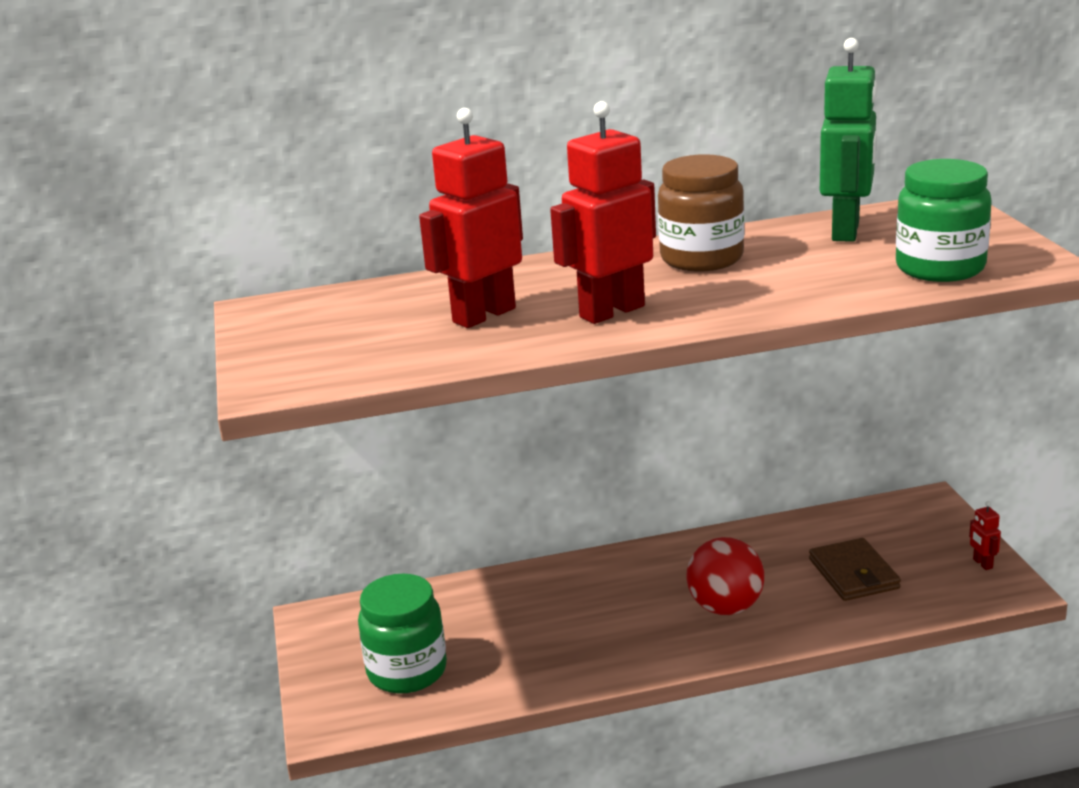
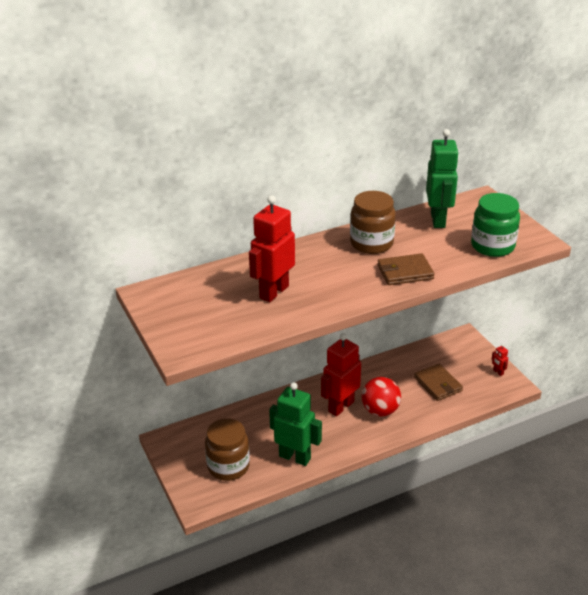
camera: 15 degrees left, 10 degrees up
green jar [358,574,447,693] -> brown jar [205,418,250,481]
red robot [550,101,656,324] -> red robot moved to [321,333,361,417]
none -> green robot [269,382,322,466]
none -> brown wallet [377,253,435,285]

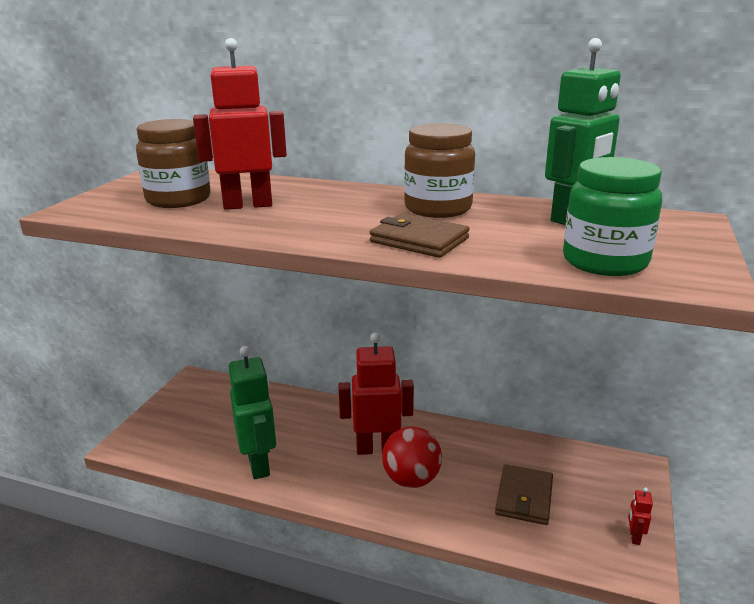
camera: 45 degrees right, 10 degrees down
brown jar [205,418,250,481] -> brown jar moved to [136,119,211,208]

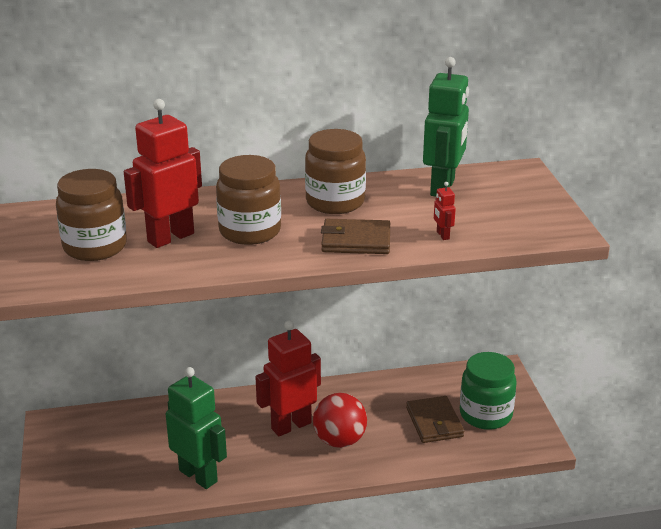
camera: 30 degrees left, 5 degrees up
green jar [563,157,662,276] -> green jar moved to [460,352,517,430]
red robot [628,487,653,545] -> red robot moved to [434,182,455,240]
none -> brown jar [216,155,281,245]

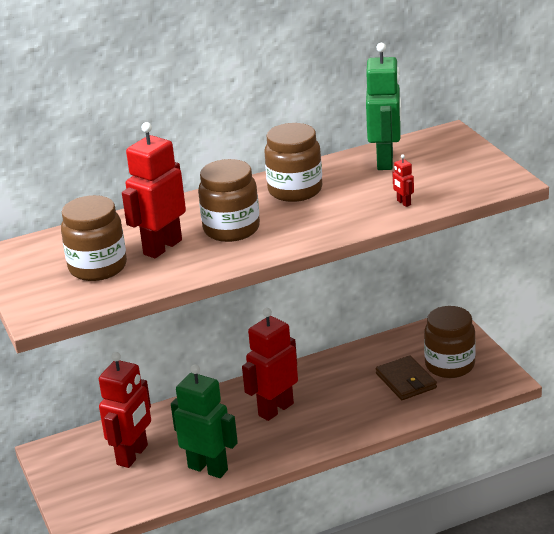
camera: 10 degrees left, 0 degrees up
red ball [313,393,367,448] -> none
brown wallet [321,219,390,254] -> none
green jar [460,352,517,430] -> brown jar [424,306,476,378]
none -> red robot [99,352,151,468]

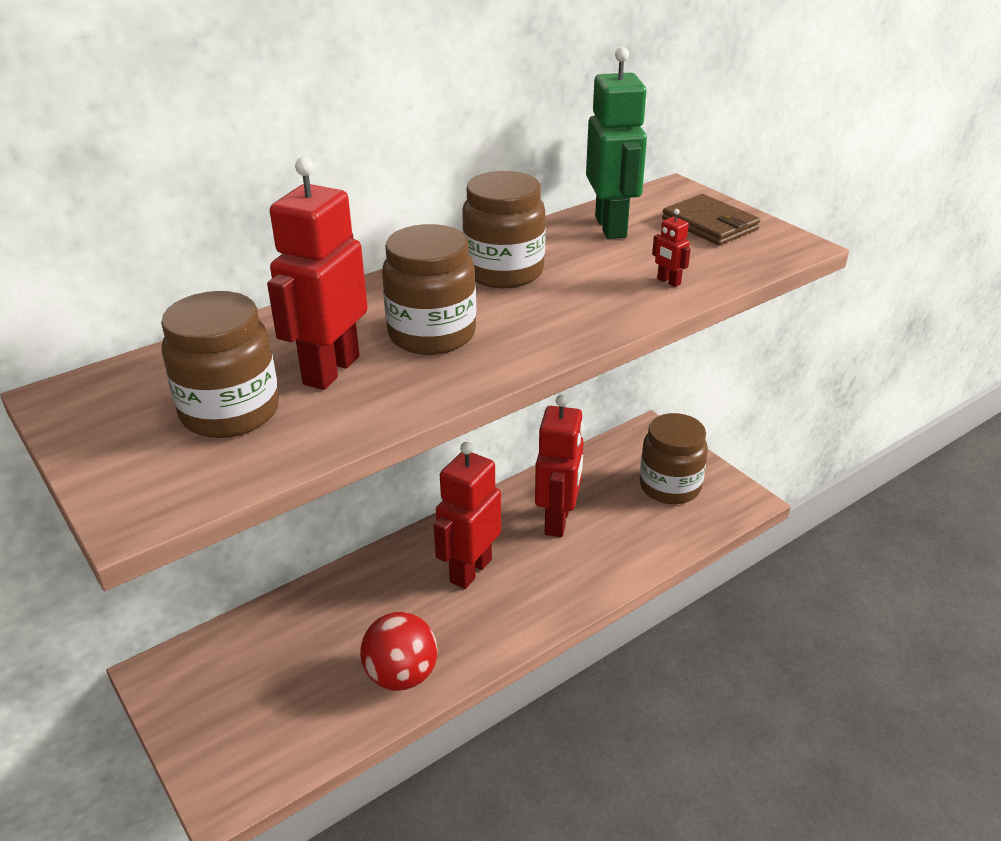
camera: 15 degrees left, 5 degrees up
red robot [99,352,151,468] -> red robot moved to [535,395,584,537]
green robot [171,364,238,478] -> red ball [360,612,438,691]
brown wallet [376,355,437,400] -> brown wallet moved to [662,194,760,245]

